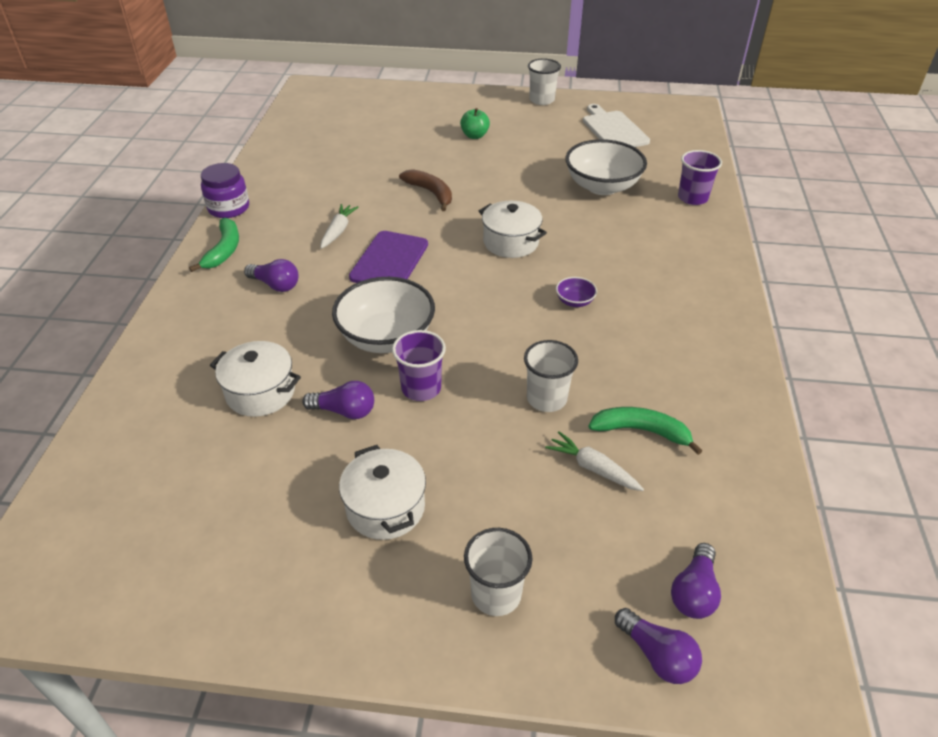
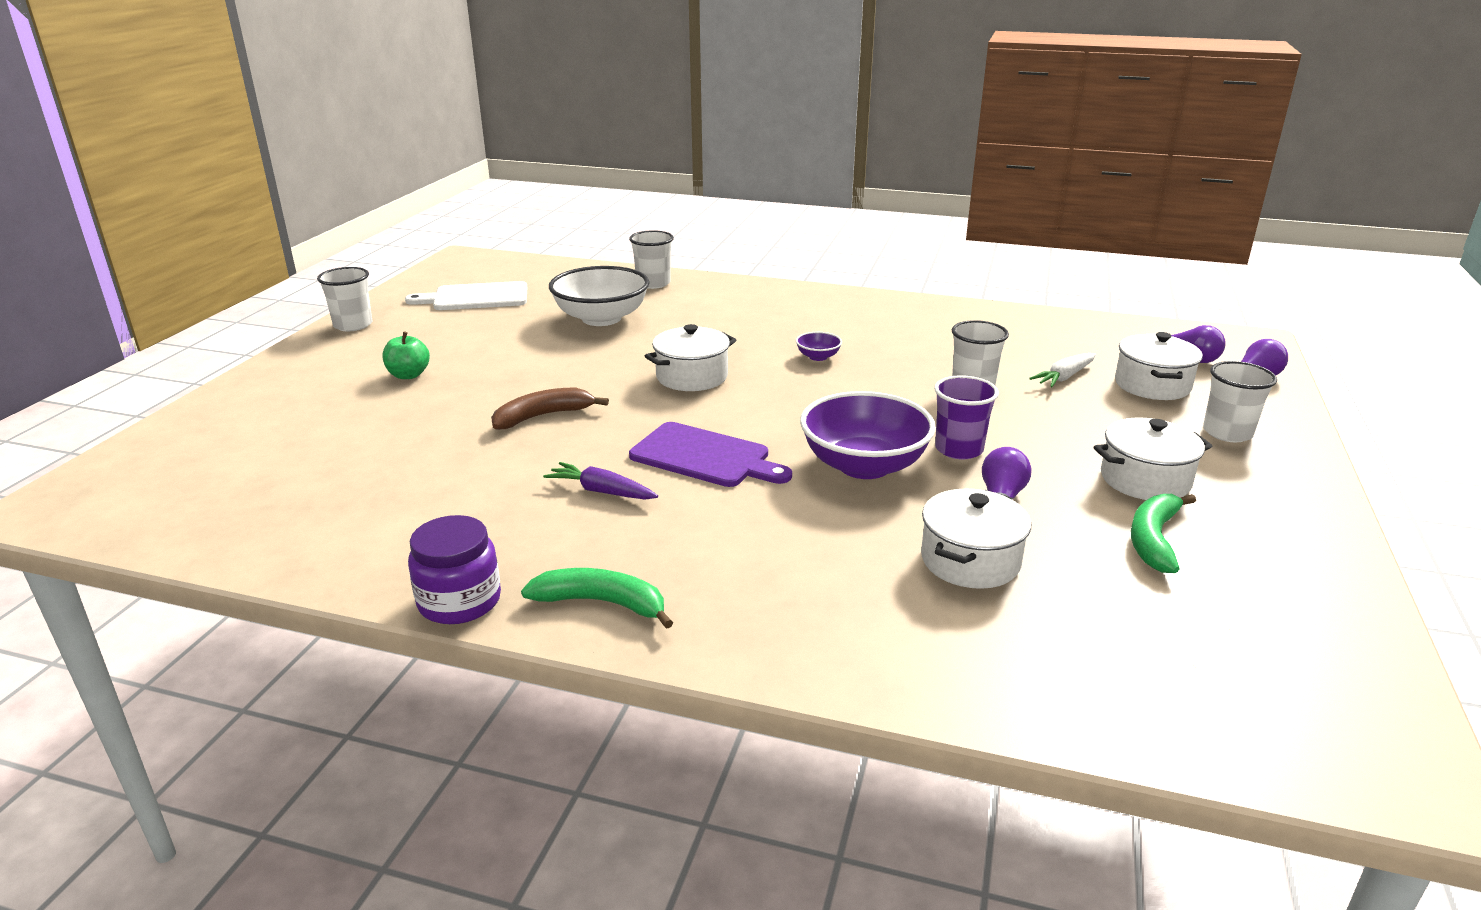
camera: 80 degrees left, 15 degrees down
purple light bulb [244,259,298,292] -> none
white carrot [320,204,359,249] -> purple carrot [543,462,658,500]
white bowl [332,277,435,353] -> purple bowl [800,391,936,479]
green banana [588,407,702,455] -> green banana moved to [1131,494,1196,573]
purple cup [678,150,722,205] -> white cup [629,230,674,289]
none -> white pot [1115,332,1203,400]

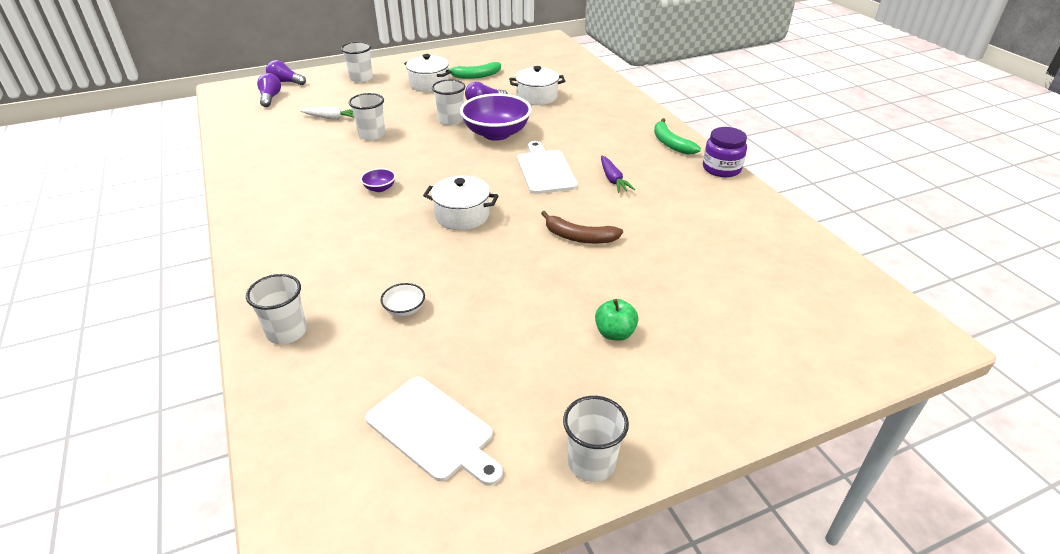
camera: 130 degrees left, 10 degrees up
white bowl [549,266,649,326] -> white bowl [381,283,425,317], size x0.43
purple cutting board [629,422,792,487] -> white cutting board [517,141,578,194]
purple cup [934,375,999,460] -> white cup [432,80,465,125]
white pot [1115,332,1203,400] -> none

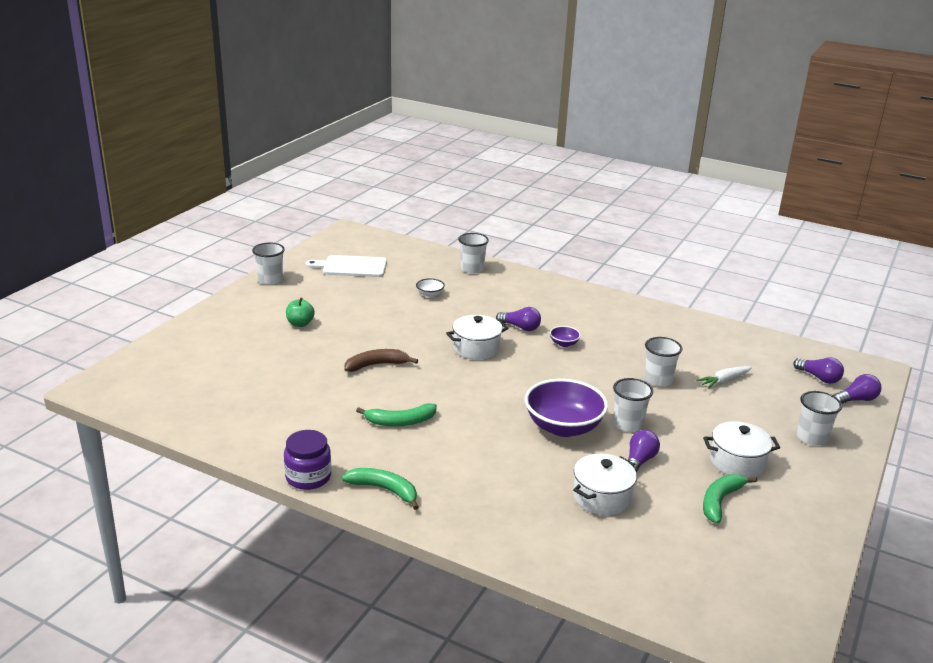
camera: 140 degrees right, 10 degrees down
white cutting board [517,141,578,194] -> none
purple carrot [601,156,635,193] -> green banana [356,403,437,427]
none -> purple light bulb [496,307,541,331]

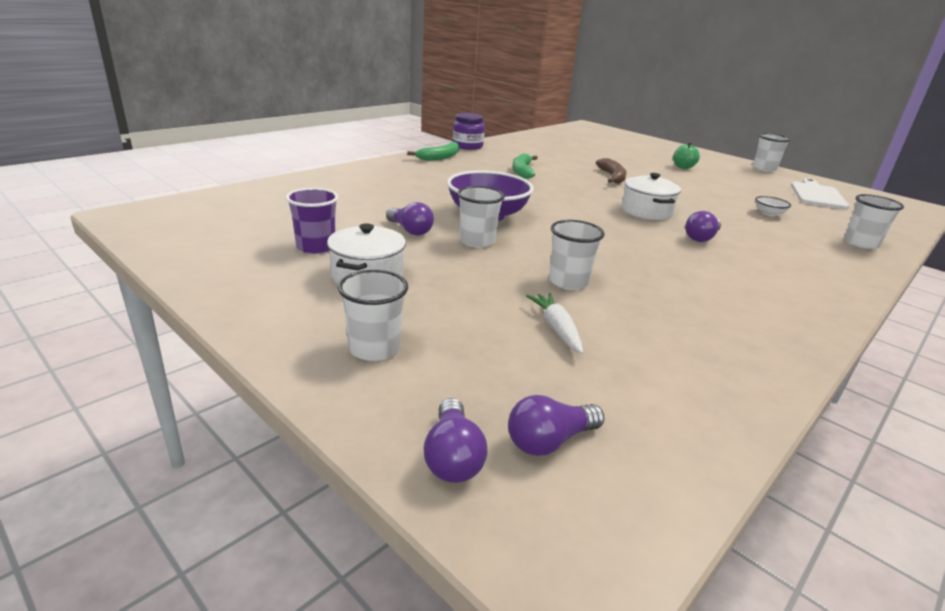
camera: 105 degrees right, 0 degrees up
purple bowl [550,326,581,347] -> none
white pot [573,454,637,515] -> none
green banana [703,474,757,523] -> purple cup [286,188,338,254]

